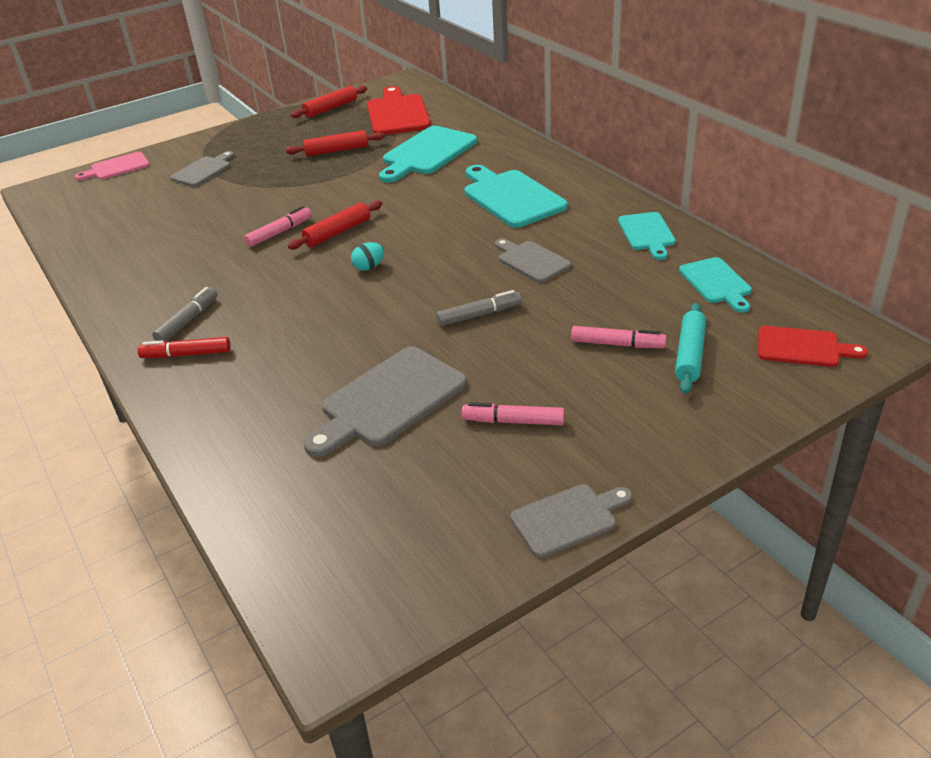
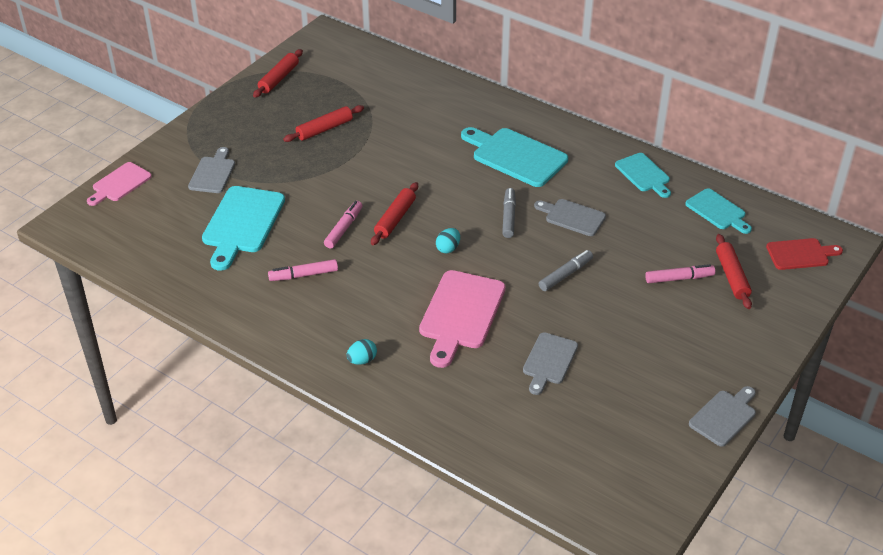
camera: 25 degrees left, 5 degrees up
red marker [138,337,231,358] -> turquoise egg [347,339,377,365]
grey marker [152,287,217,341] -> grey marker moved to [502,188,516,238]
grey cutting board [304,347,467,457] -> grey cutting board [523,332,578,395], size x0.60
red cutting board [367,86,431,135] -> none
turquoise cutting board [379,126,477,183] -> turquoise cutting board moved to [202,186,285,271]
pink marker [462,402,565,425] -> pink marker moved to [268,259,338,281]
turquoise rolling pin [675,303,706,394] -> red rolling pin [716,234,752,309]
none -> pink cutting board [419,270,505,368]

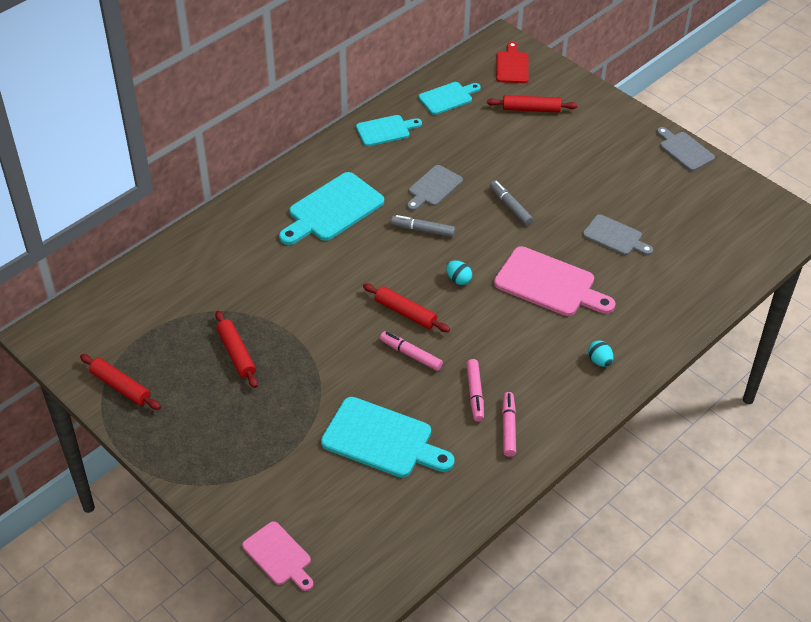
camera: 80 degrees left, 5 degrees up
grey cutting board [188,147,235,193] -> none
pink marker [645,264,715,283] -> pink marker moved to [502,392,516,457]

